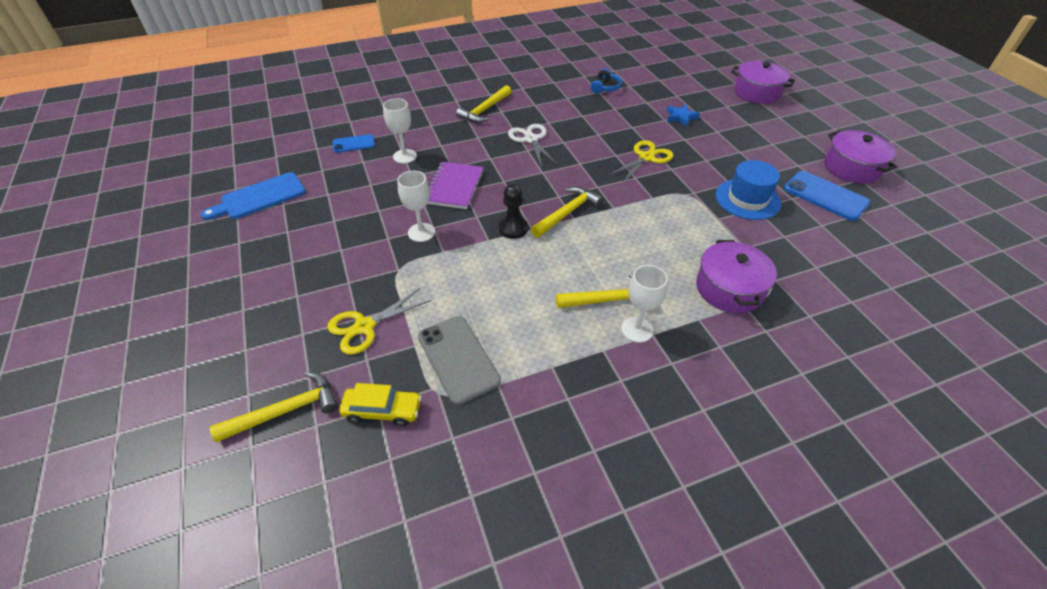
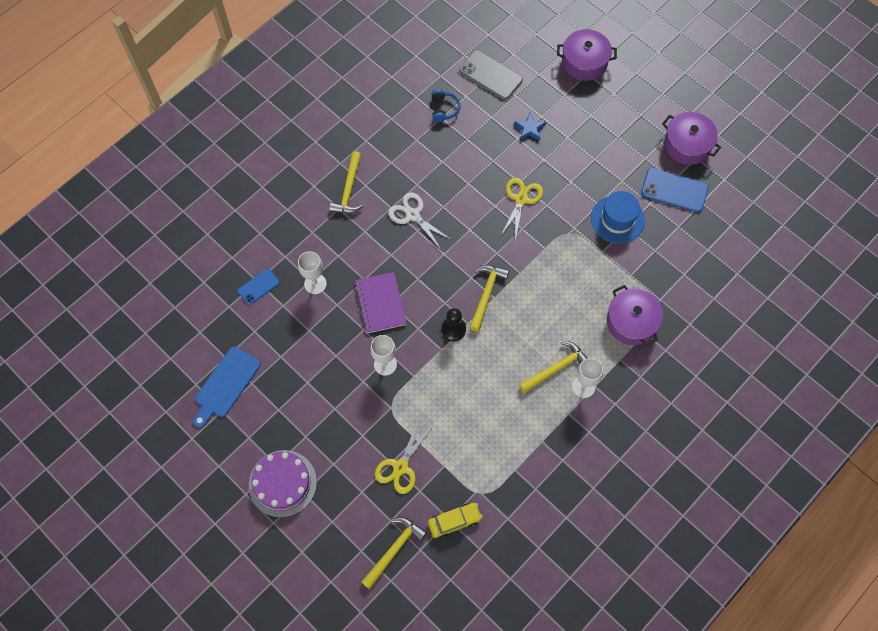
camera: 25 degrees left, 20 degrees up
grey phone [418,316,501,405] -> grey phone moved to [459,50,523,100]
none -> purple cake [249,450,317,518]

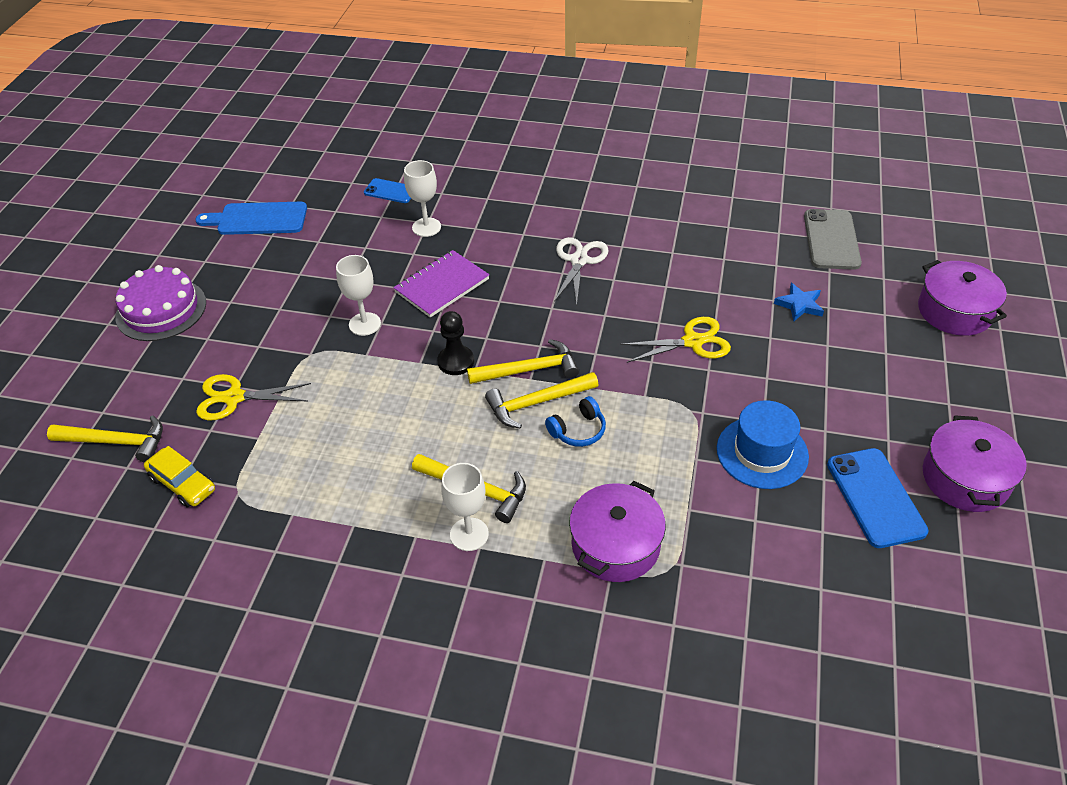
camera: 60 degrees right, 20 degrees down
yellow hammer [329,151,363,213] -> yellow hammer moved to [485,372,598,429]
blue headphones [431,89,461,122] -> blue headphones moved to [545,396,606,447]

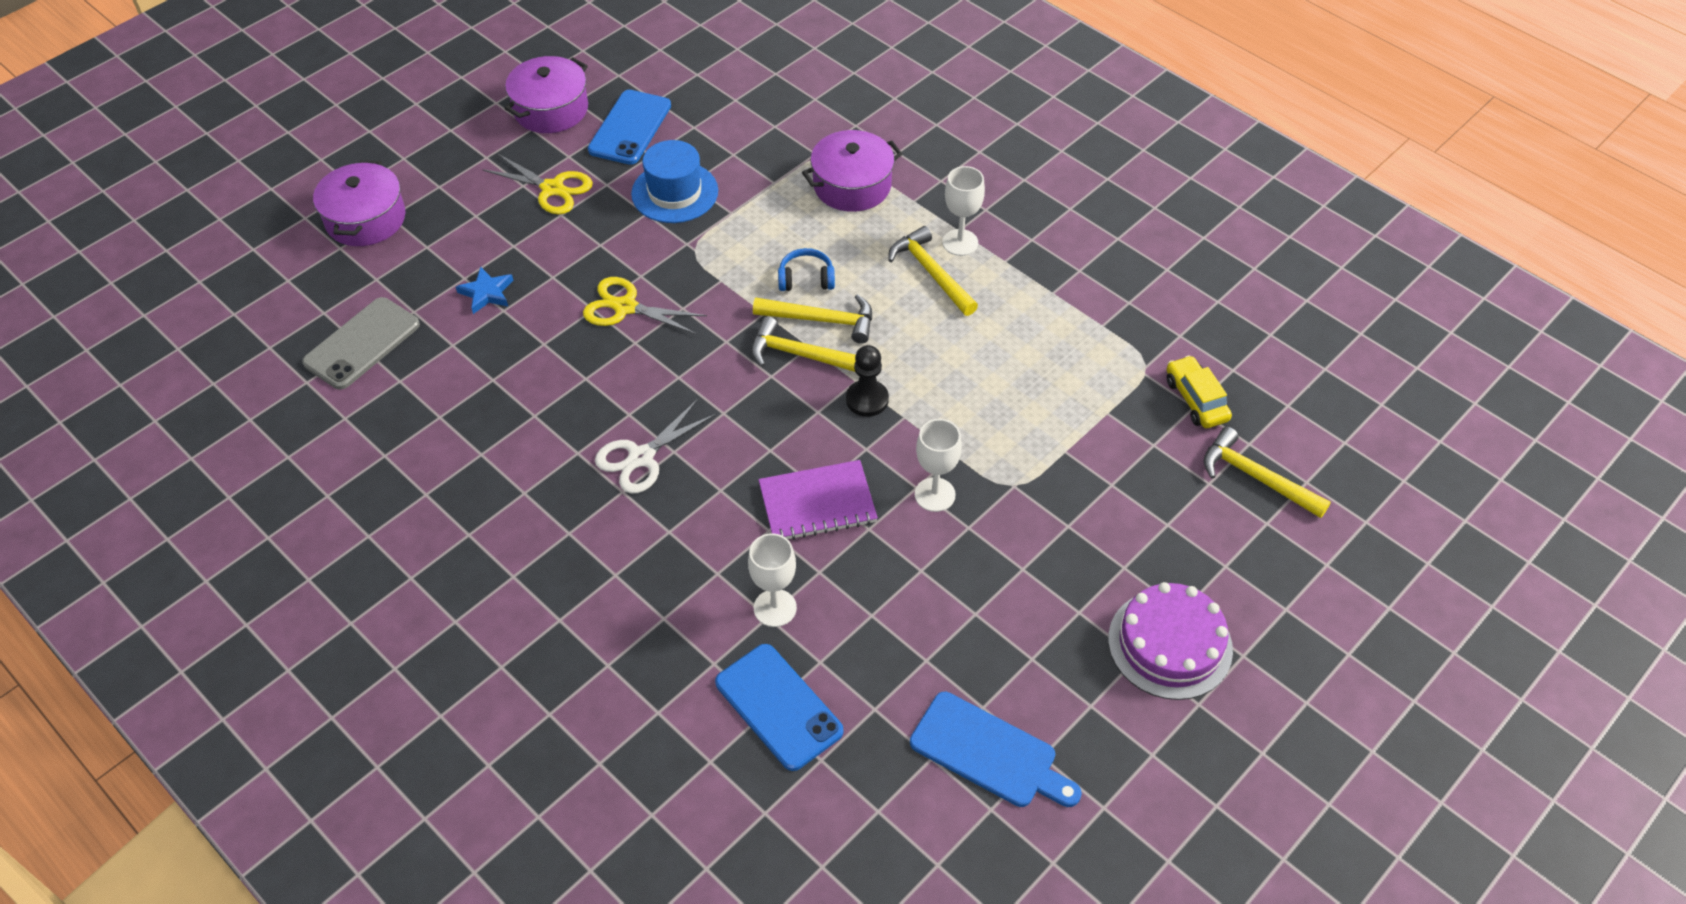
camera: 150 degrees left, 5 degrees up
yellow scissors [196,374,311,420] -> yellow scissors moved to [482,153,593,214]
blue phone [364,178,411,203] -> blue phone [715,644,843,771], size x1.66

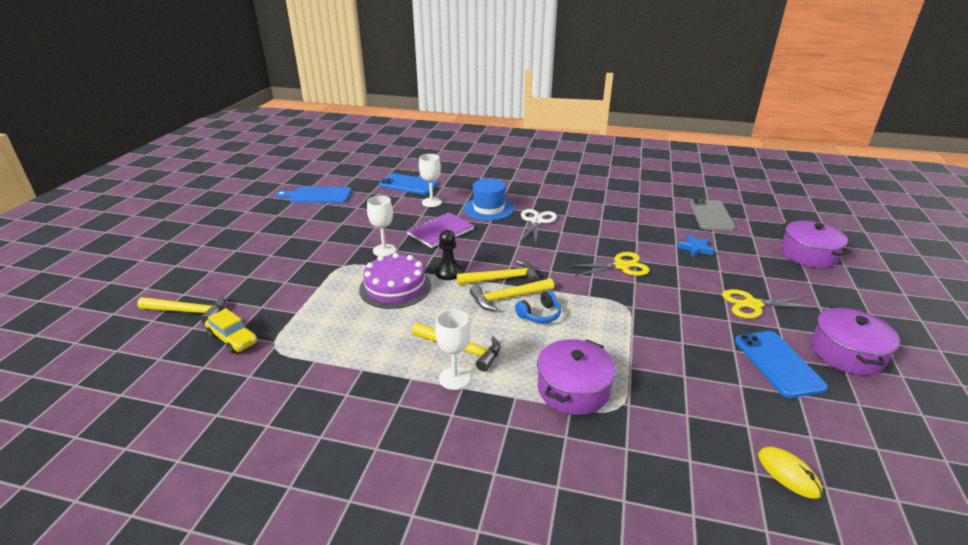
camera: 150 degrees right, 20 degrees down
blue hat [631,140,718,223] -> blue hat moved to [464,179,514,221]
purple cake [1108,582,1233,700] -> purple cake moved to [359,253,431,309]
none -> yellow mouse [758,447,823,499]

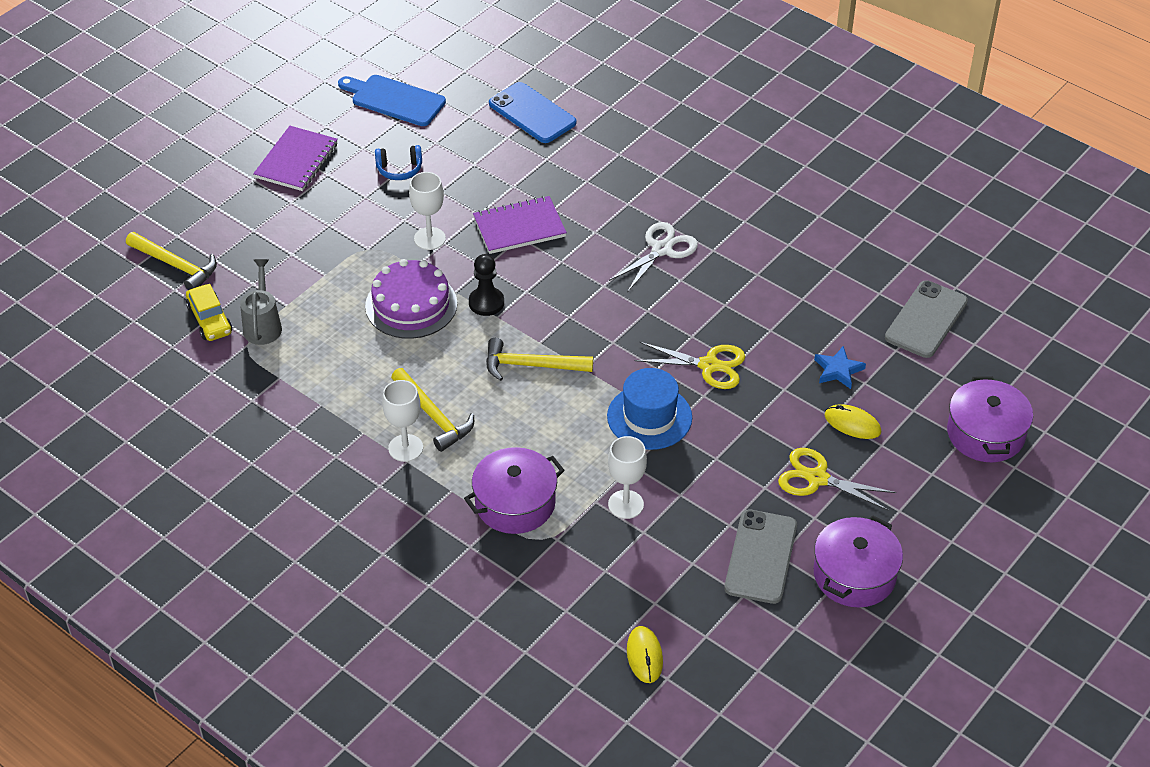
camera: 25 degrees right, 15 degrees up
white goblet [419,154,442,207] -> white goblet moved to [608,436,647,519]
yellow hammer [457,260,539,285] -> none
blue hat [464,179,514,221] -> blue hat moved to [607,368,692,450]
blue headphones [515,290,561,323] -> blue headphones moved to [375,145,422,180]
blue phone [735,331,828,398] -> grey phone [724,509,797,604]
none -> grey watering can [240,259,282,345]
none -> purple notebook [253,126,338,191]
none -> yellow mouse [825,404,881,439]

